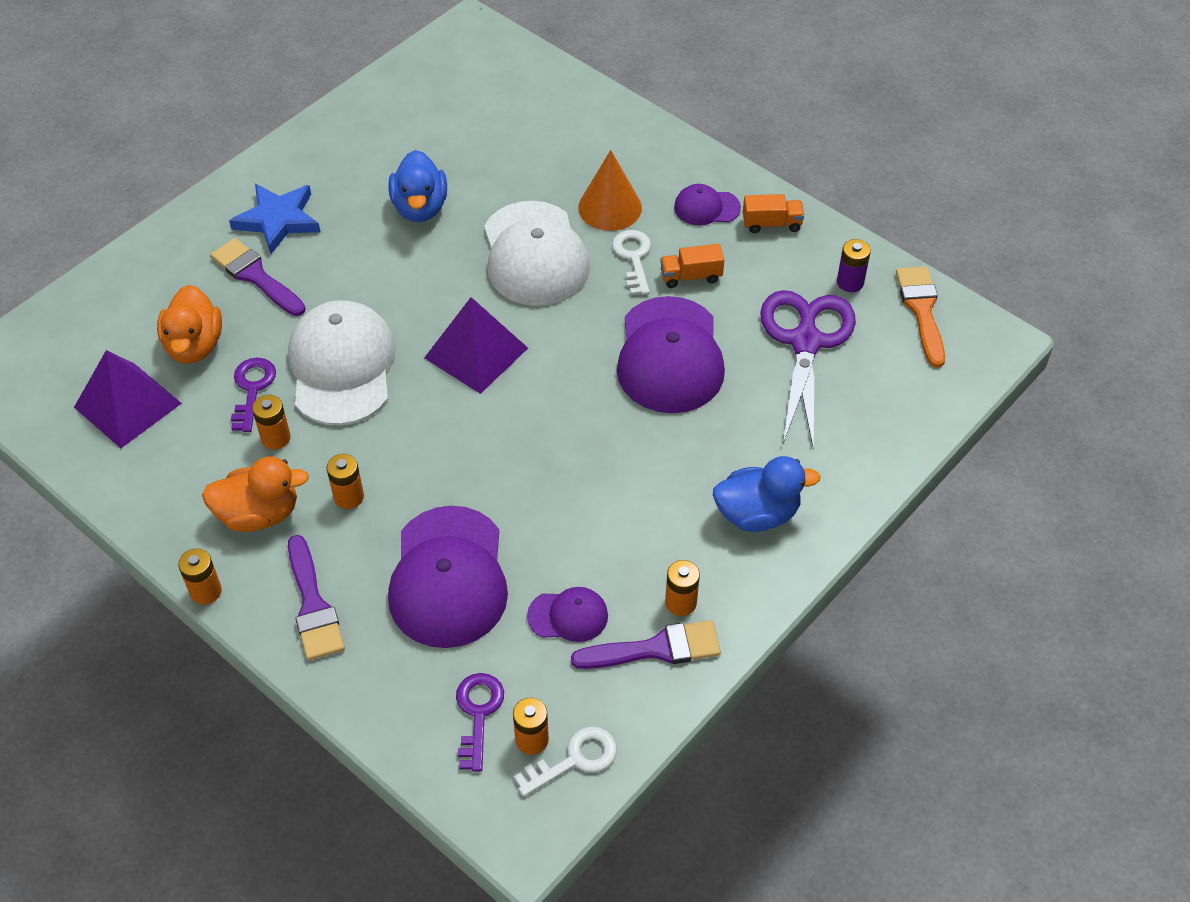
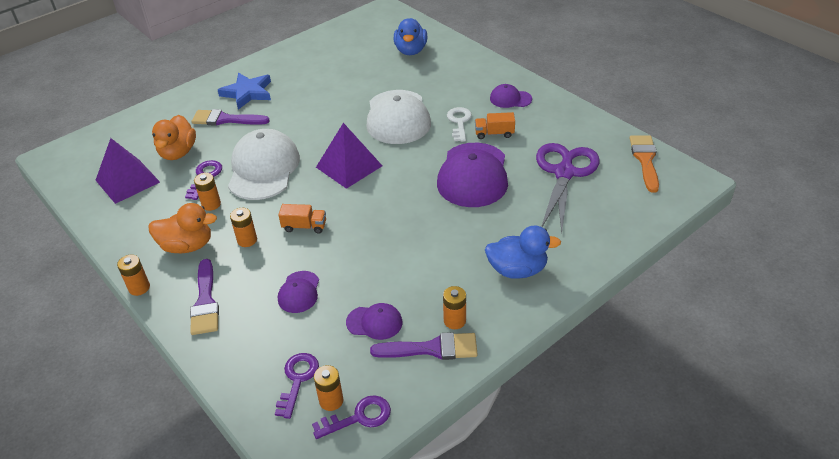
camera: 10 degrees right, 10 degrees down
purple brush [210,238,306,316] -> purple brush turned 45 degrees counterclockwise [192,109,270,126]
blue duck [388,150,447,222] -> blue duck moved to [394,18,427,55]
purple cap [388,506,508,648] -> purple cap [278,271,319,313], size x0.49
white key [514,727,617,797] -> purple key [312,395,391,439]
orange cone [578,150,642,231] -> none
orange truck [743,194,804,233] -> orange truck moved to [278,204,326,234]
purple battery [837,239,871,292] -> none

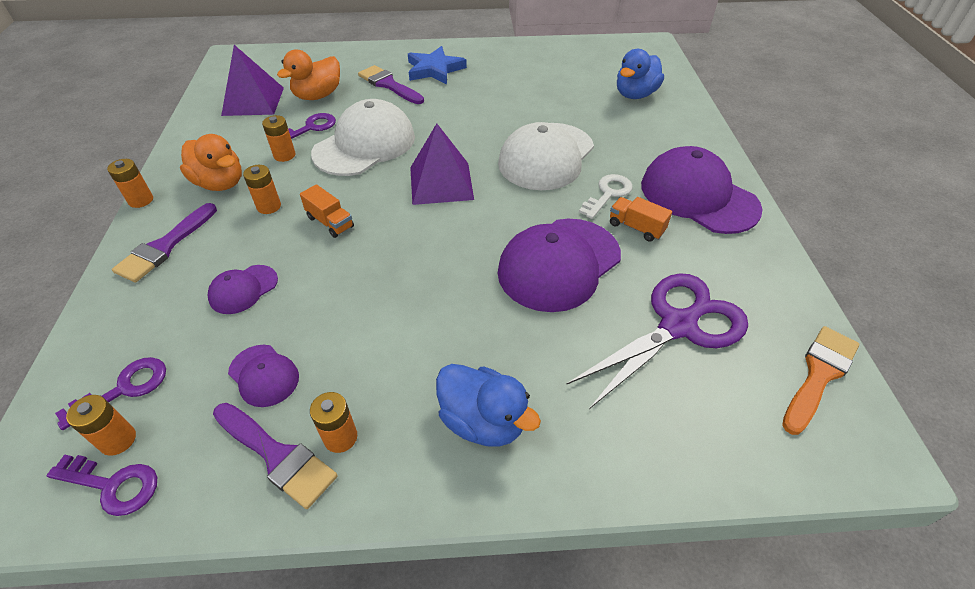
camera: 35 degrees right, 5 degrees up
purple cap [490,84,532,108] -> purple cap [641,146,762,234], size x2.04

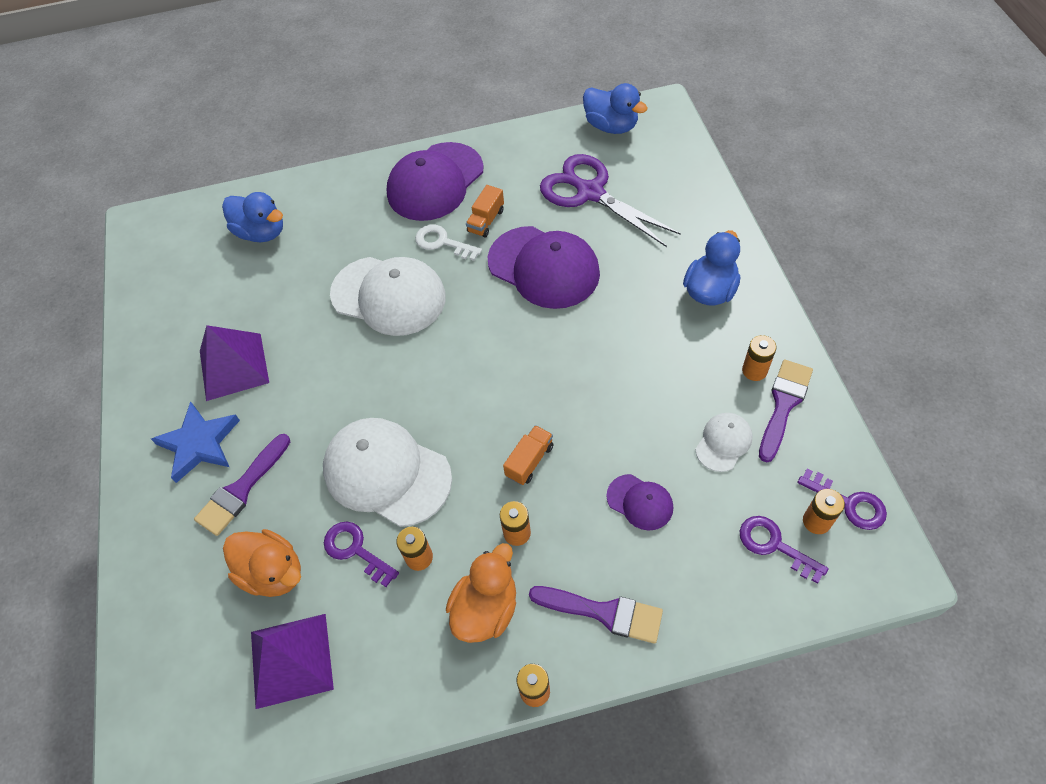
camera: 95 degrees left, 10 degrees up
purple key [46,454,157,516] -> purple key turned 120 degrees clockwise [798,469,887,530]
purple cap [228,345,299,407] -> white cap [695,413,753,472]
purple pyramid [410,124,474,205] -> purple pyramid moved to [200,325,269,401]
orange brush [782,326,859,435] -> blue duck [583,83,648,134]

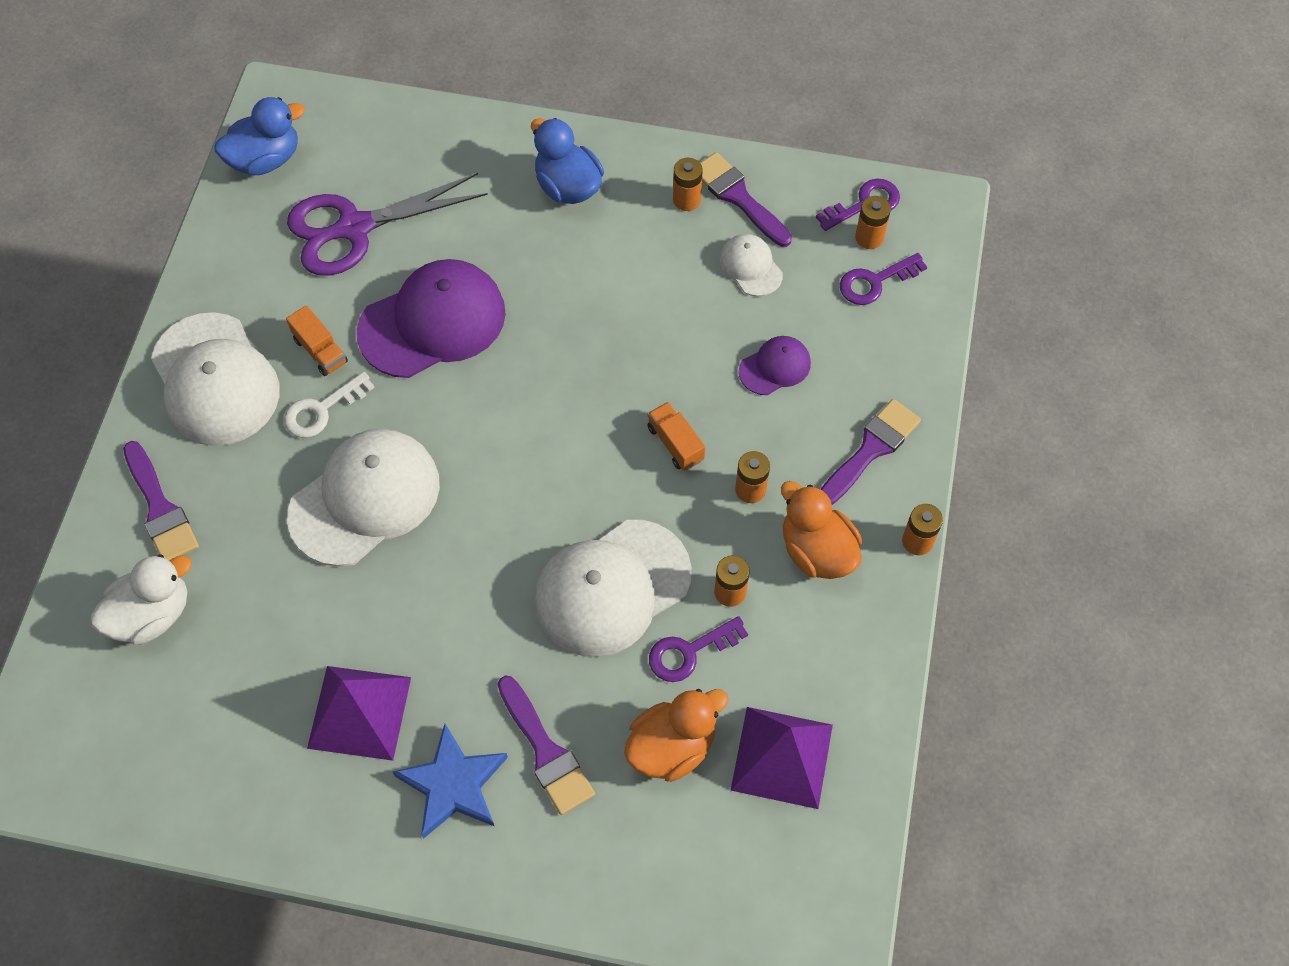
camera: 70 degrees left, 5 degrees up
blue duck [222,192,283,242] -> white duck [91,554,192,645]
purple cap [386,142,483,221] -> white cap [151,312,280,446]
none -> purple brush [123,441,199,561]

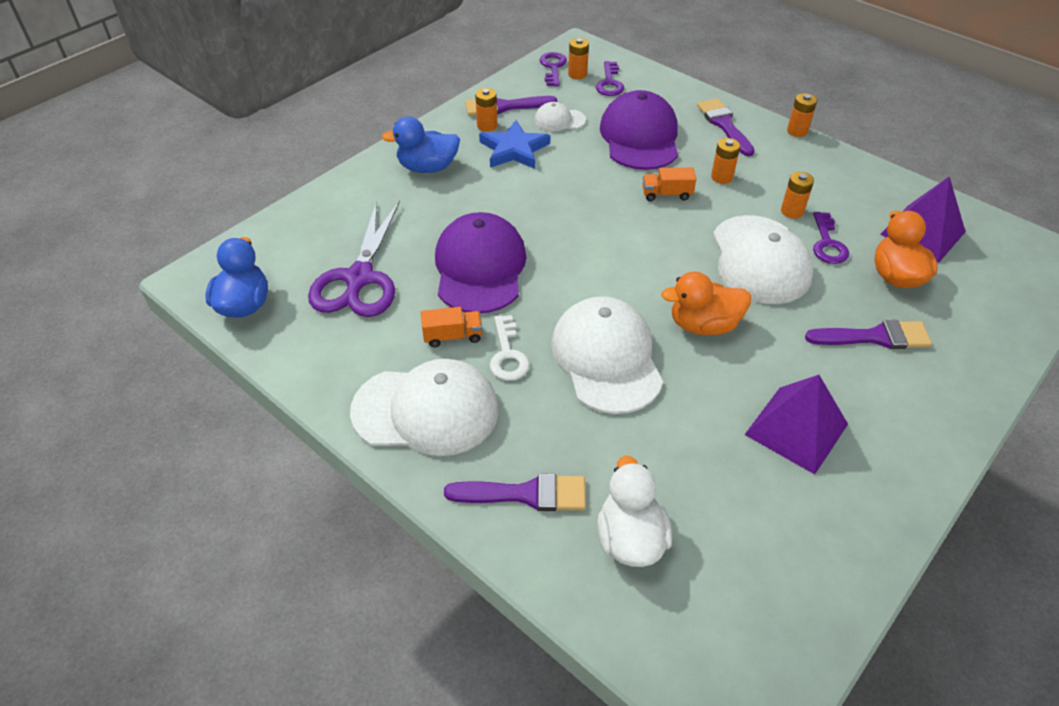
camera: 60 degrees left, 15 degrees down
blue star [393,724,508,839] -> blue star moved to [479,120,550,169]
purple cap [739,336,811,395] -> purple cap [600,90,678,170], size x2.04
orange duck [781,481,862,579] -> orange duck moved to [661,272,751,335]

